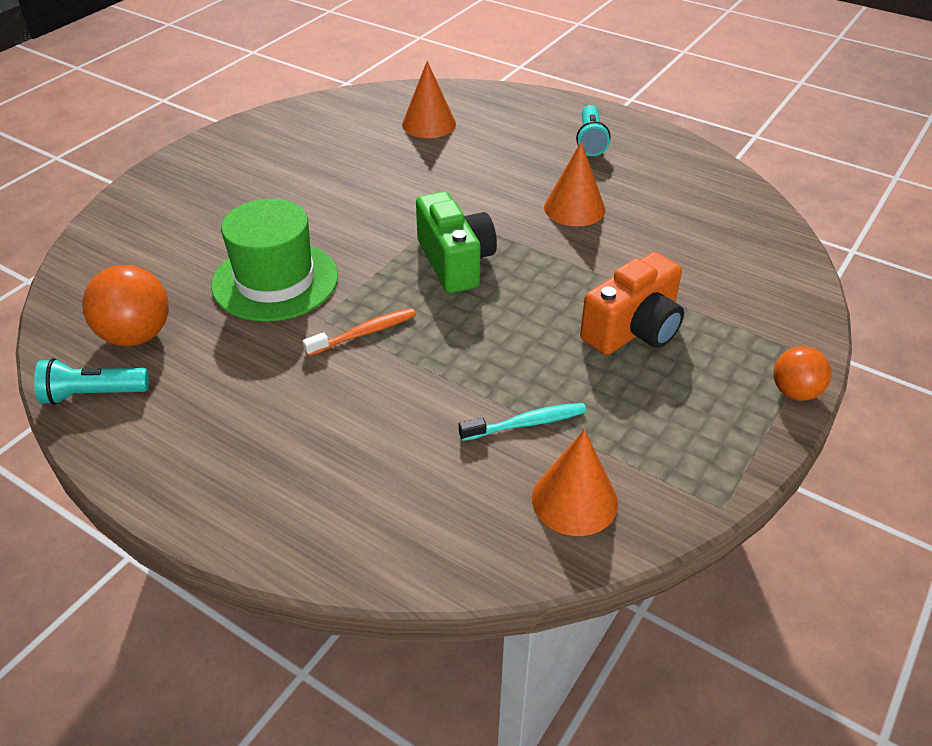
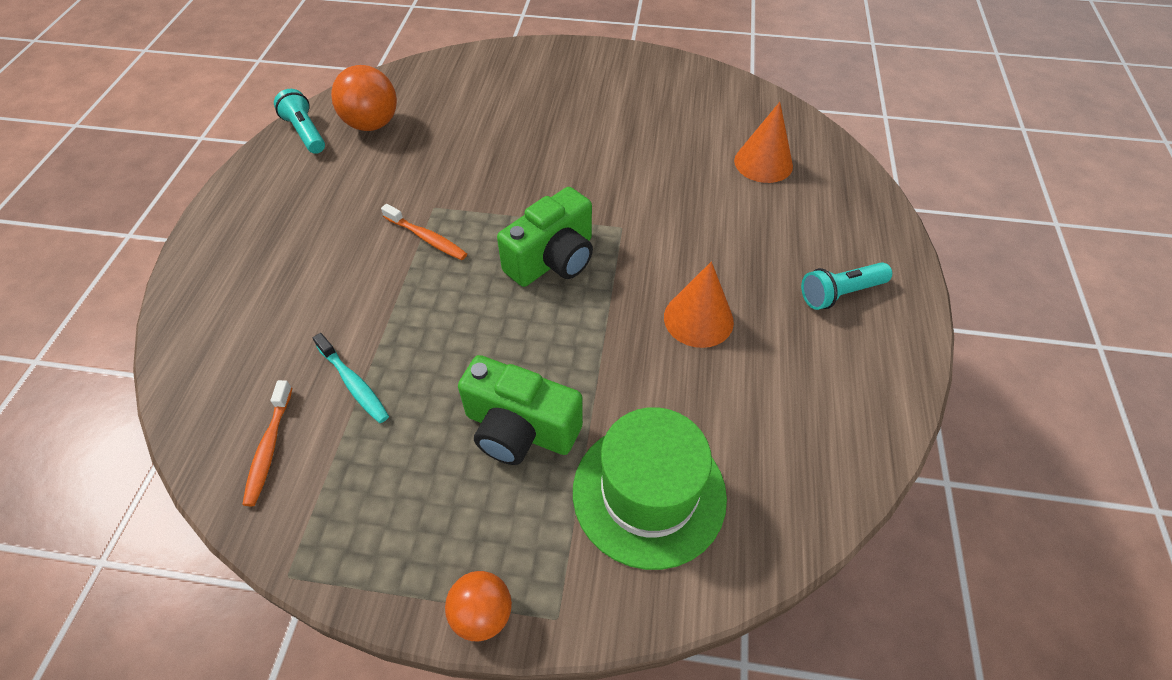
camera: 65 degrees right, 10 degrees up
green hat [211,199,338,322] -> green hat moved to [573,407,727,570]
orange cone [532,429,618,536] -> orange toothbrush [242,380,292,506]
orange camera [580,252,684,355] -> green camera [458,355,583,465]

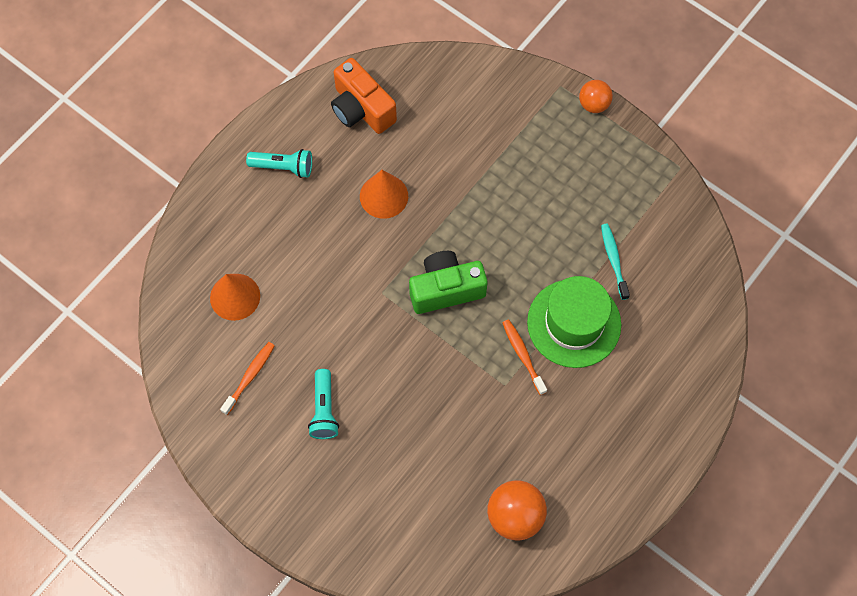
camera: 150 degrees left, 15 degrees up
orange toothbrush [242,380,292,506] -> orange toothbrush moved to [220,342,275,415]
turquoise flashlight [274,89,325,154] -> turquoise flashlight moved to [308,369,339,439]
green camera [458,355,583,465] -> none
green hat [573,407,727,570] -> green hat moved to [527,276,621,368]
none -> orange camera [331,58,397,134]

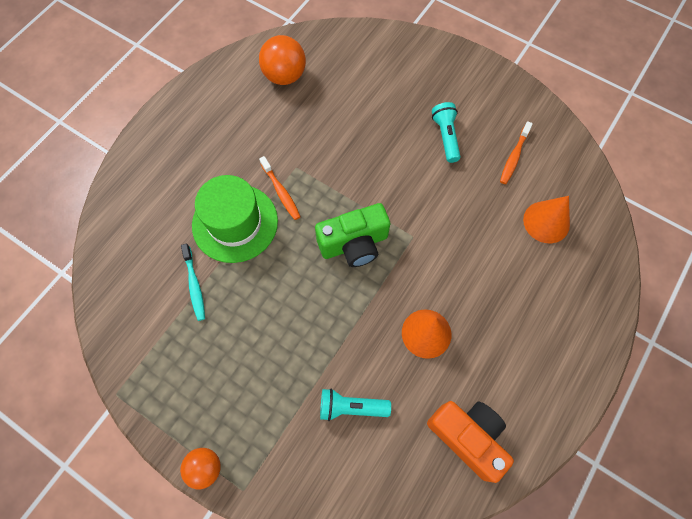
camera: 175 degrees right, 0 degrees up
turquoise flashlight [246,149,312,178] -> turquoise flashlight moved to [320,388,391,421]

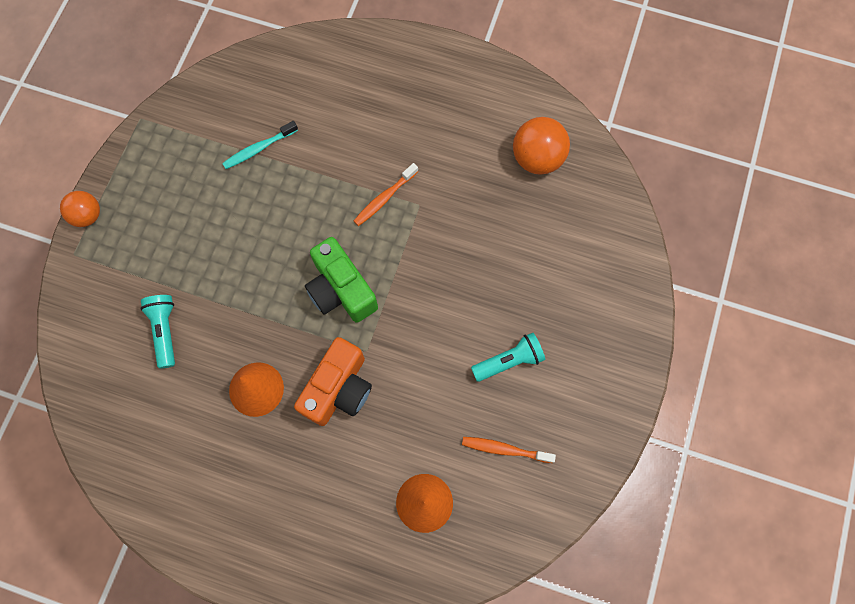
camera: 75 degrees right, 5 degrees up
green hat [192,175,278,263] -> none
orange camera [427,401,514,483] -> orange camera moved to [294,337,372,426]

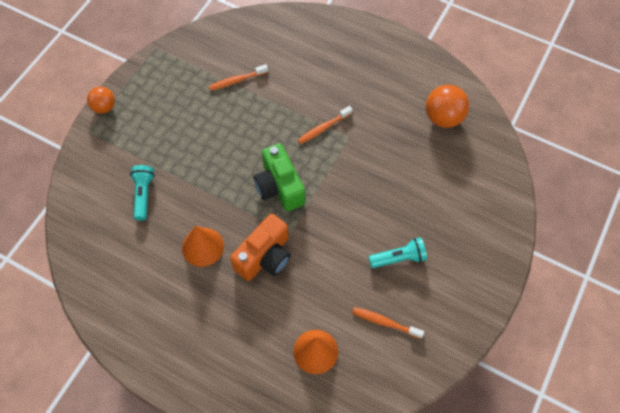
camera: 10 degrees right, 10 degrees down
turquoise toothbrush [222,121,298,169] -> orange toothbrush [209,64,268,91]

